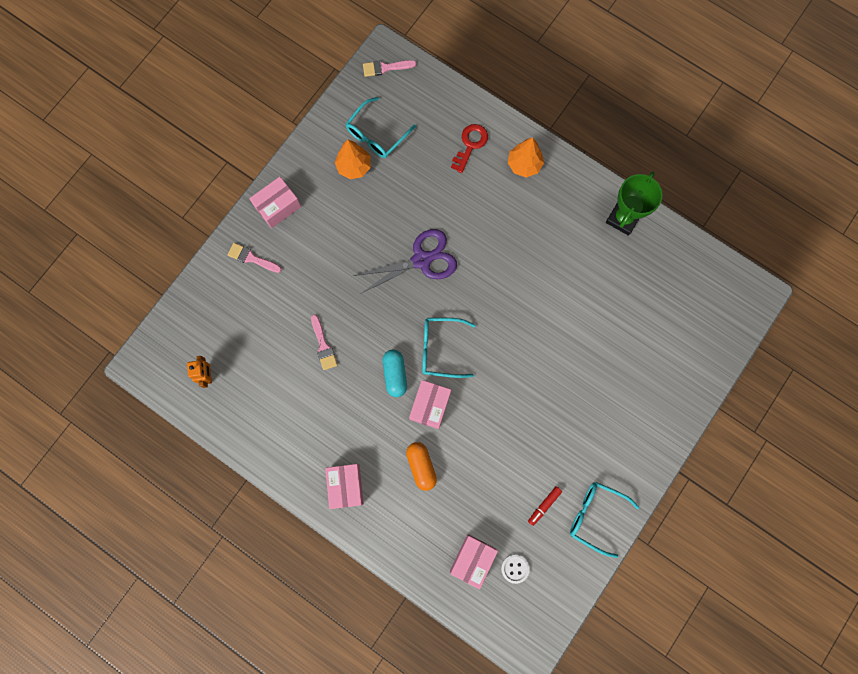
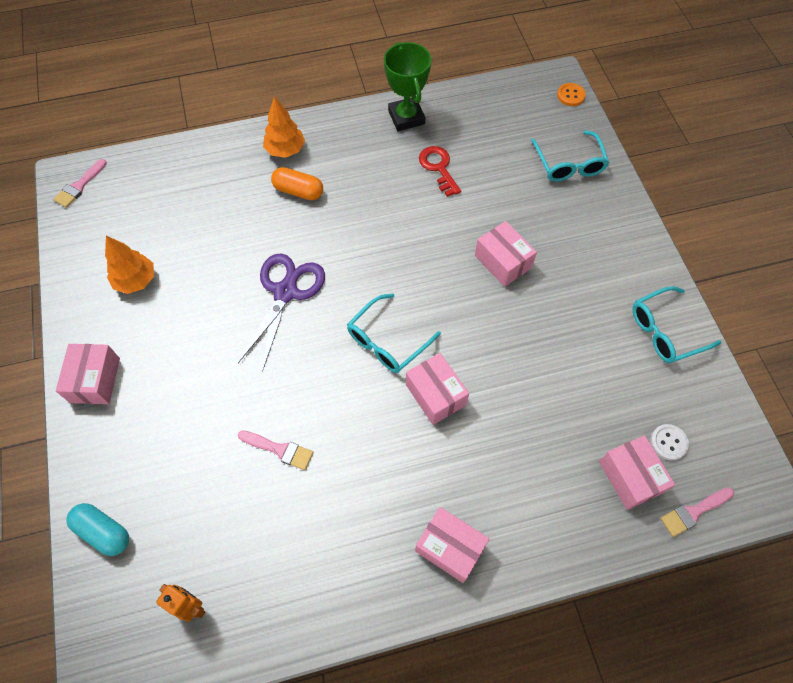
camera: 50 degrees left, 15 degrees down
pink brush [227,243,282,273] -> pink brush moved to [660,488,734,537]
turquoise glasses [346,97,416,158] -> turquoise glasses moved to [531,130,609,182]
turquoise capsule [383,350,407,397] -> turquoise capsule moved to [66,503,129,556]
orange capsule [406,442,437,491] -> orange capsule moved to [271,167,323,200]
red key [451,124,488,173] -> red key moved to [419,146,461,197]
red marker [528,486,562,526] -> none
none -> pink box [475,221,537,287]
none -> orange button [557,83,586,106]

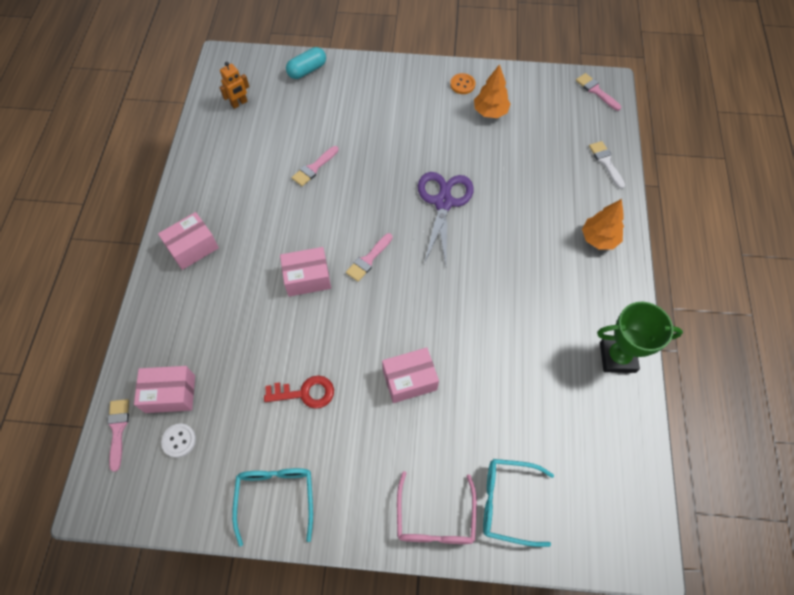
camera: 110 degrees right, 0 degrees up
pink box [56,344,120,404] -> none
purple scissors [238,254,325,372] -> purple scissors turned 120 degrees counterclockwise [418,172,474,265]
orange capsule [271,167,323,200] -> none
turquoise glasses [347,293,441,373] -> pink brush [346,233,393,282]
red key [419,146,461,197] -> red key moved to [264,376,334,409]
orange button [557,83,586,106] -> orange button moved to [450,73,475,94]
none -> pink glasses [397,471,477,544]
none -> white brush [589,141,625,189]

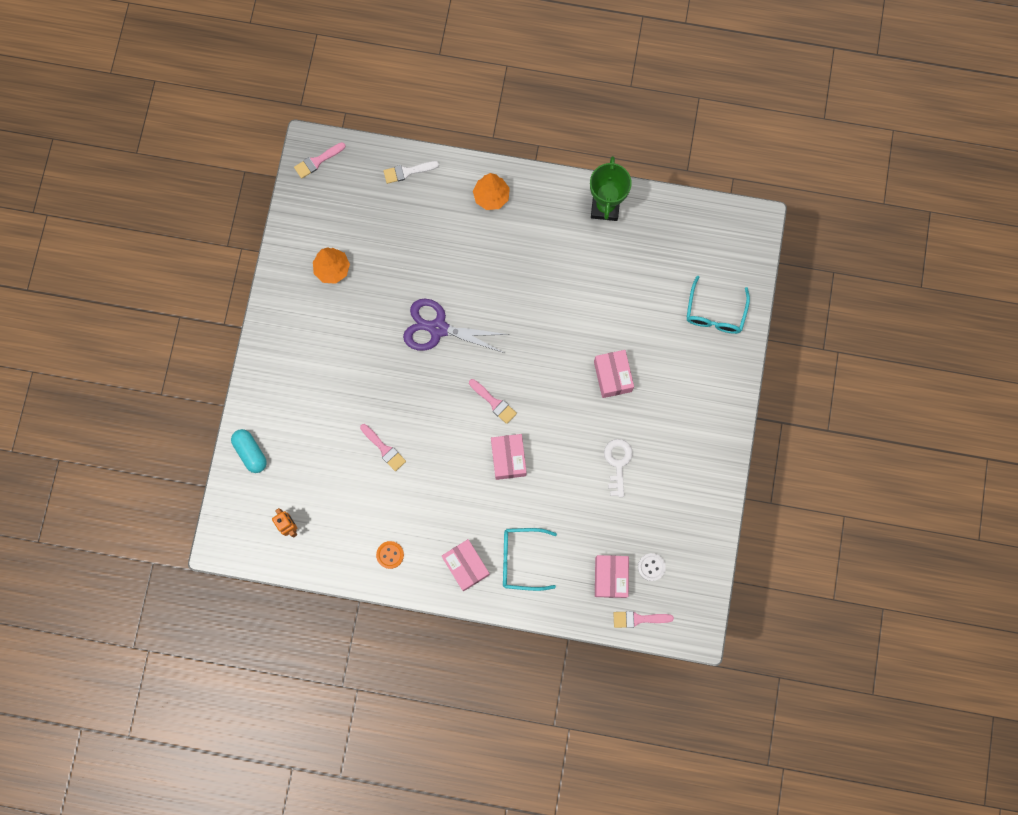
camera: 85 degrees left, 15 degrees up
turquoise glasses [232,468,313,547] -> turquoise glasses moved to [503,528,557,591]
red key [264,376,334,409] -> white key [604,439,633,497]
pink glasses [397,471,477,544] -> none
orange button [450,73,475,94] -> orange button moved to [376,541,404,569]

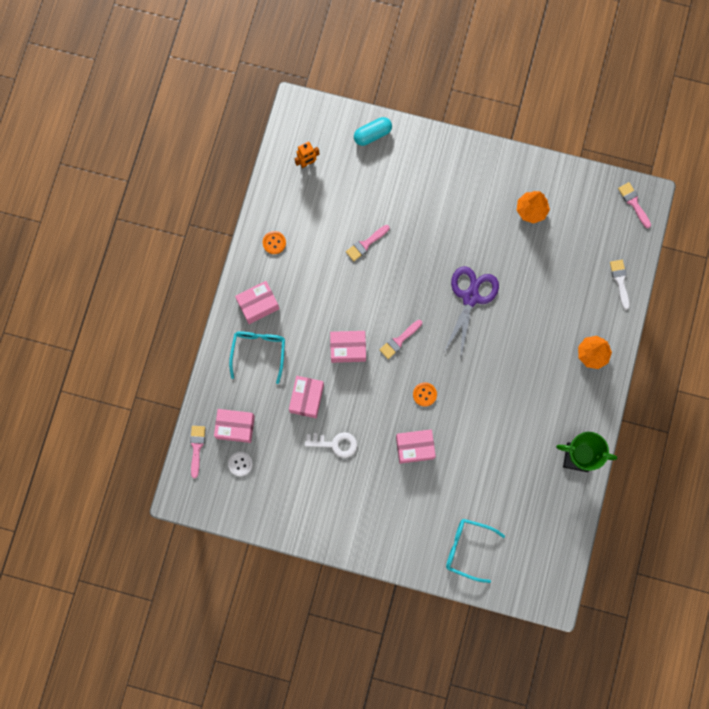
camera: 95 degrees right, 0 degrees up
none -> pink box [289,376,324,418]
none -> orange button [413,382,437,407]

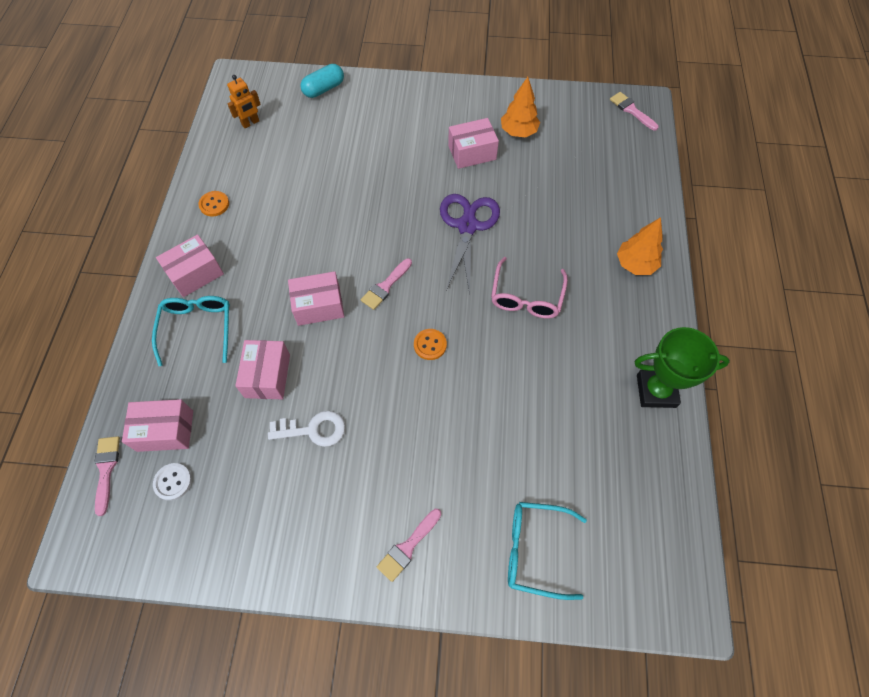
camera: 10 degrees left, 15 degrees down
pink brush [346,225,390,261] -> pink brush moved to [377,509,441,582]
pink box [396,429,436,464] -> pink box moved to [448,118,499,169]
white brush [610,260,630,310] -> none
none -> pink glasses [491,257,568,318]

